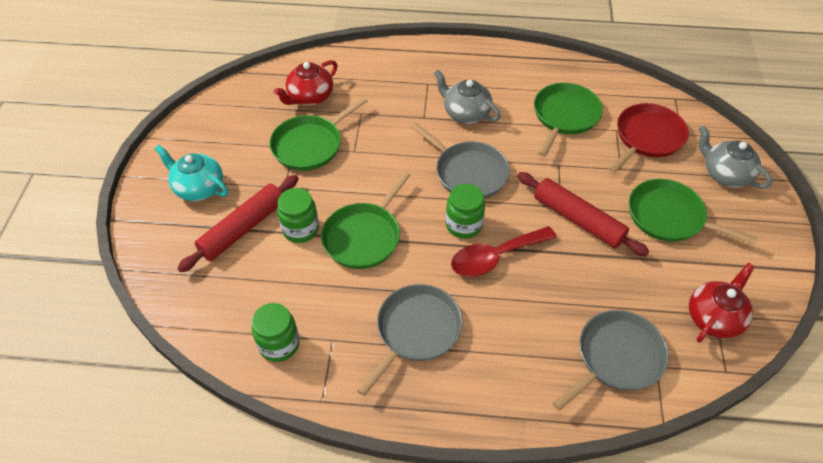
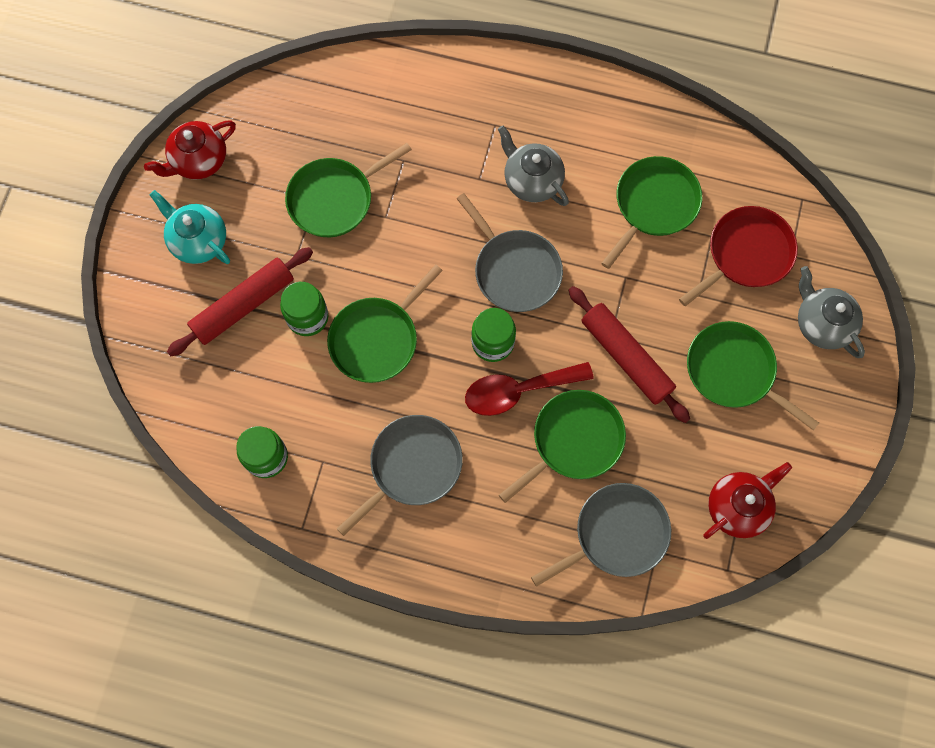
camera: 10 degrees right, 20 degrees up
red teapot [274,60,337,105] -> red teapot moved to [144,121,236,180]
none -> green pan [499,390,626,503]

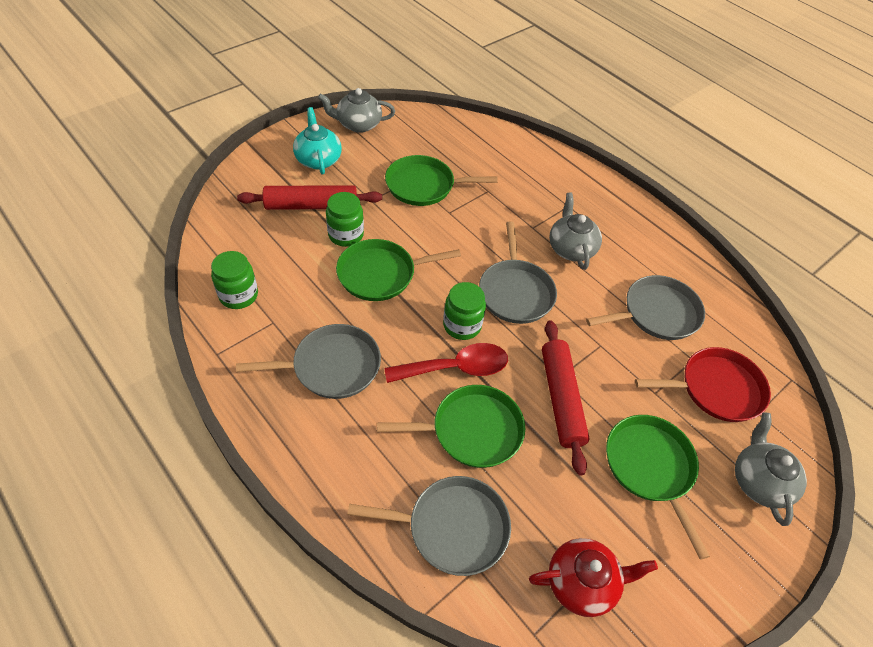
camera: 30 degrees right, 20 degrees down
red teapot [144,121,236,180] -> grey teapot [318,88,395,133]
red spoon [465,362,594,416] -> red spoon turned 150 degrees clockwise [384,343,508,383]
green pan [601,156,702,269] -> grey pan [586,275,705,340]

